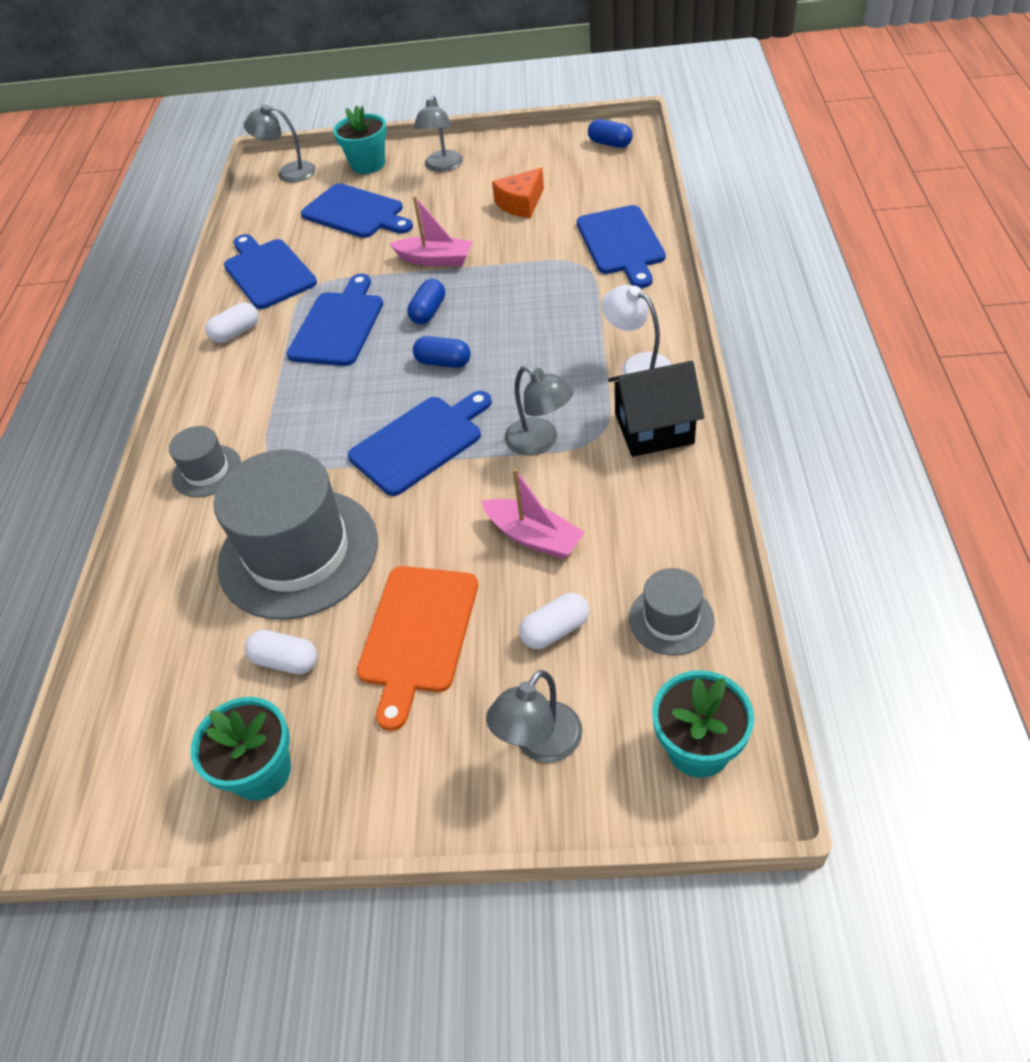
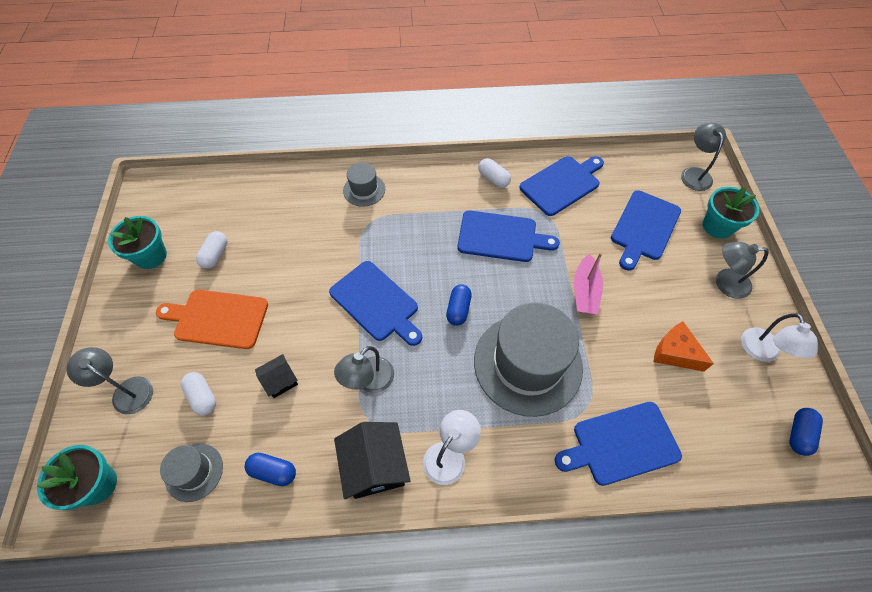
camera: 80 degrees right, 10 degrees up
grey hat [213,450,378,620] -> grey hat moved to [474,302,583,417]
blue capsule [407,279,445,324] -> blue capsule moved to [245,453,296,486]
pink boat [481,468,585,559] -> black house [255,354,298,398]
none -> white lamp [741,313,818,362]

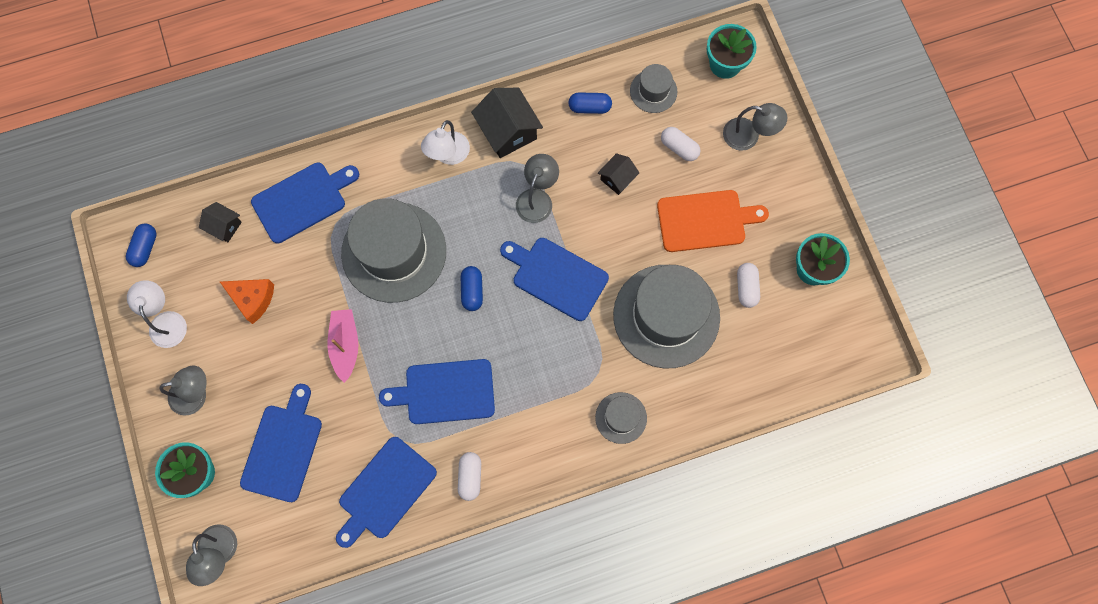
camera: 165 degrees right, 15 degrees up
white capsule [478,158,511,188] -> white capsule turned 60 degrees clockwise [458,452,481,501]
none -> black house [199,202,242,242]
none -> grey hat [613,265,720,368]

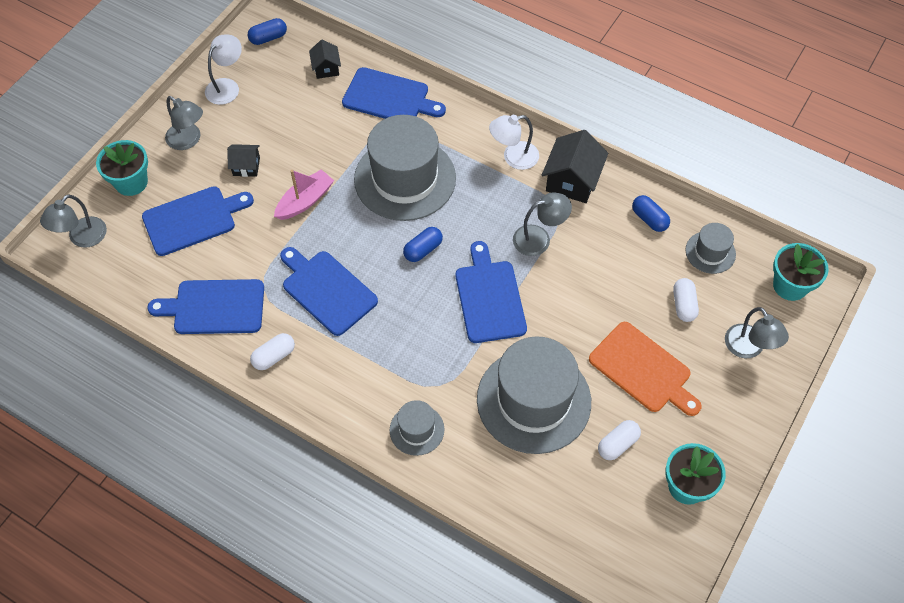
camera: 50 degrees right, 15 degrees down
orange cheese [220,279,274,324] -> none
black house [598,153,640,195] -> black house moved to [227,144,260,177]

